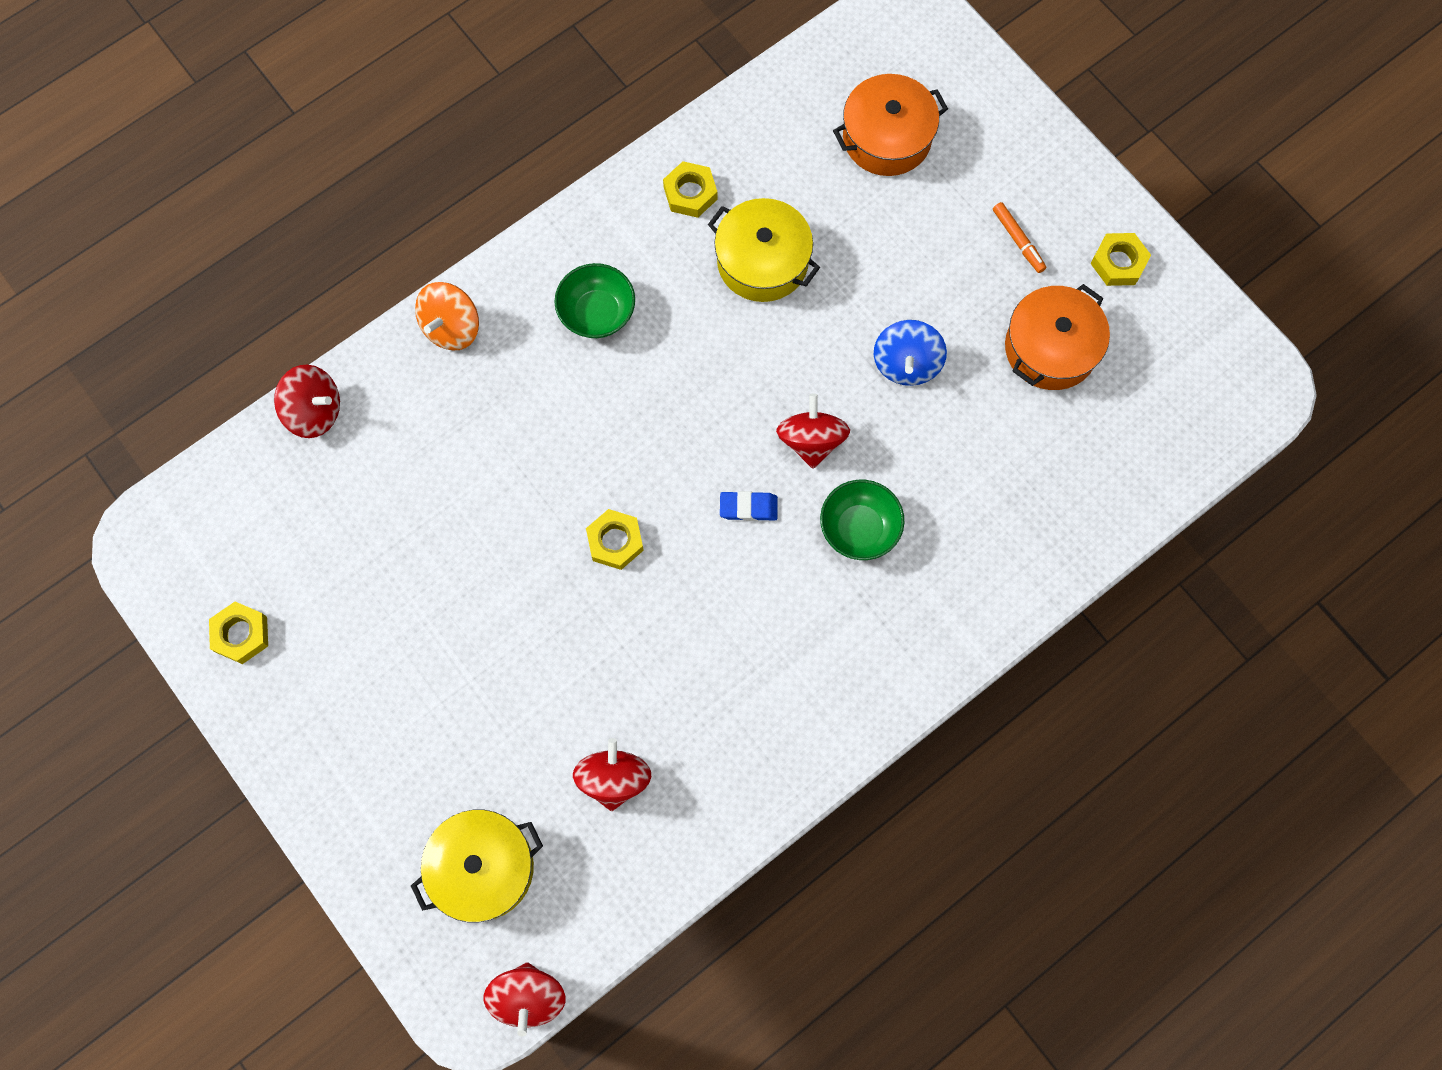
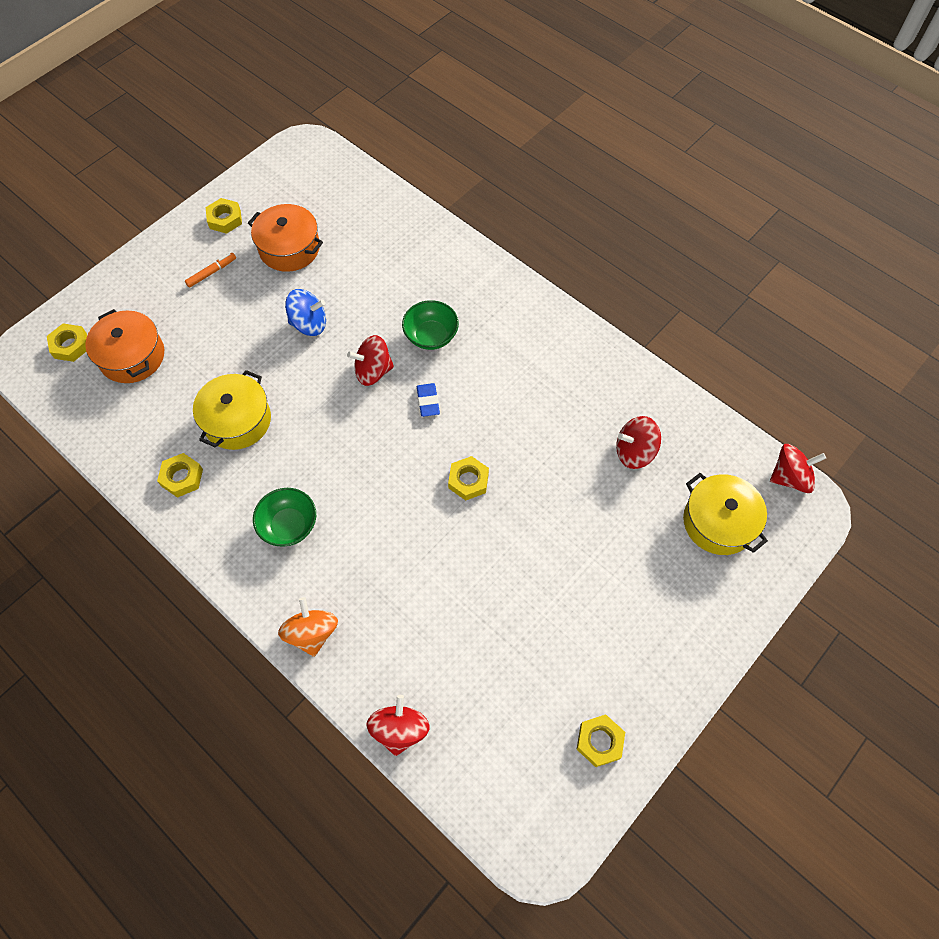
camera: 100 degrees left, 10 degrees down
orange spinning top [415,282,479,351] -> orange spinning top turned 120 degrees counterclockwise [278,597,338,657]
none -> yellow nut [47,324,87,362]

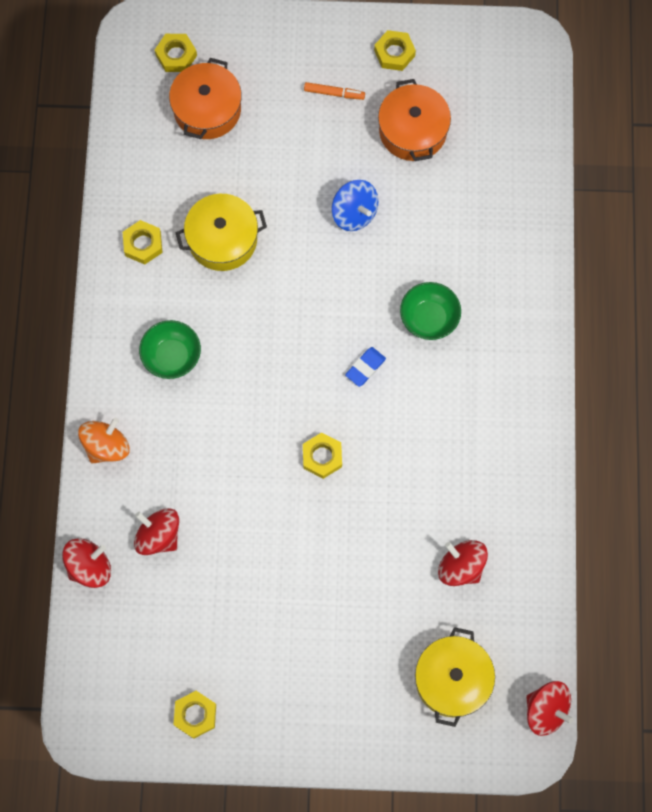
camera: 50 degrees right, 10 degrees up
red spinning top [347,335,394,386] -> red spinning top moved to [134,508,179,555]

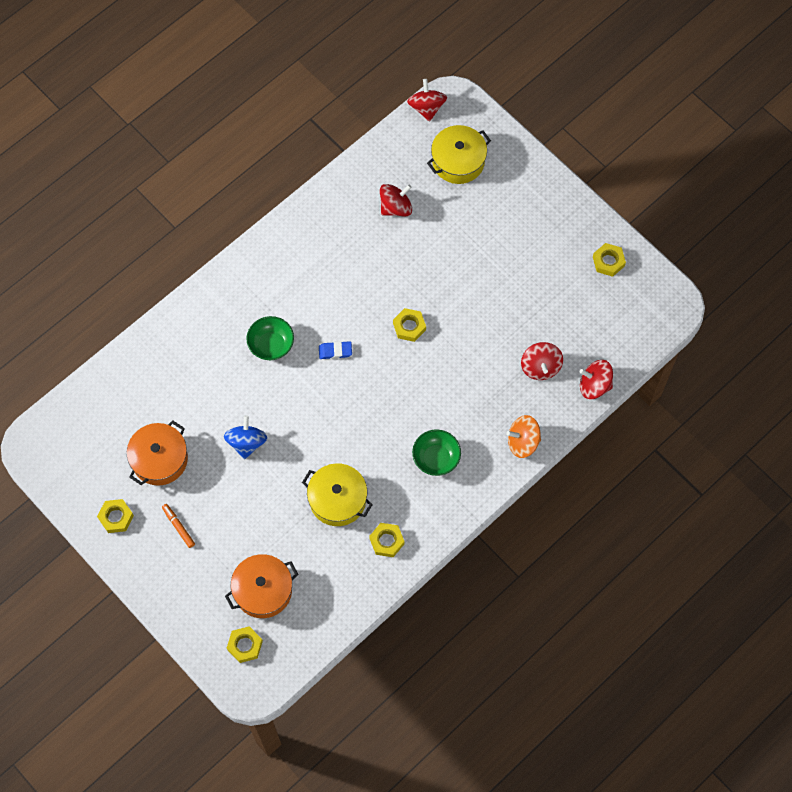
camera: 135 degrees left, 5 degrees down
red spinning top [438,540,488,586] -> red spinning top turned 120 degrees counterclockwise [380,184,412,217]

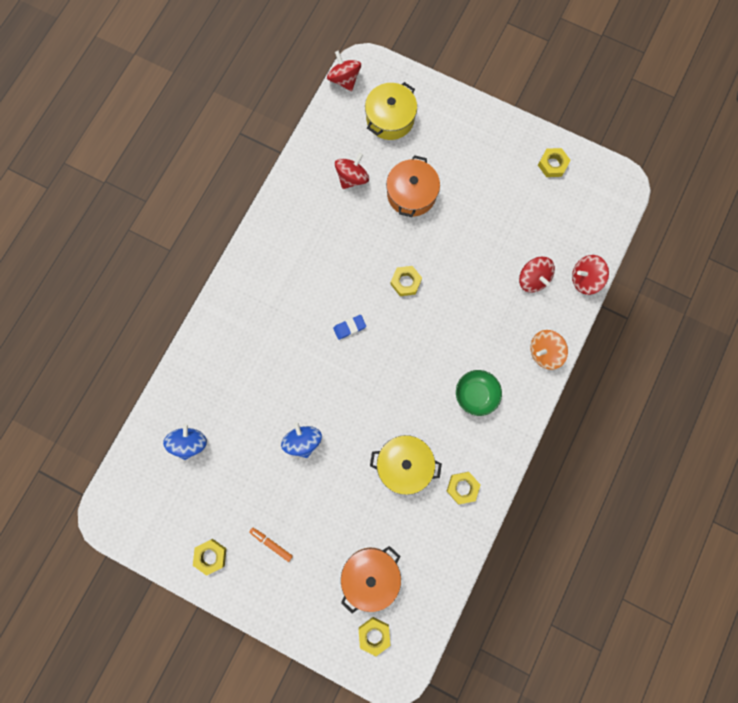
camera: 20 degrees left, 10 degrees up
orange pot [127,420,188,486] -> orange pot moved to [386,155,440,217]
green bowl [246,316,294,360] -> none
none -> blue spinning top [163,423,207,460]

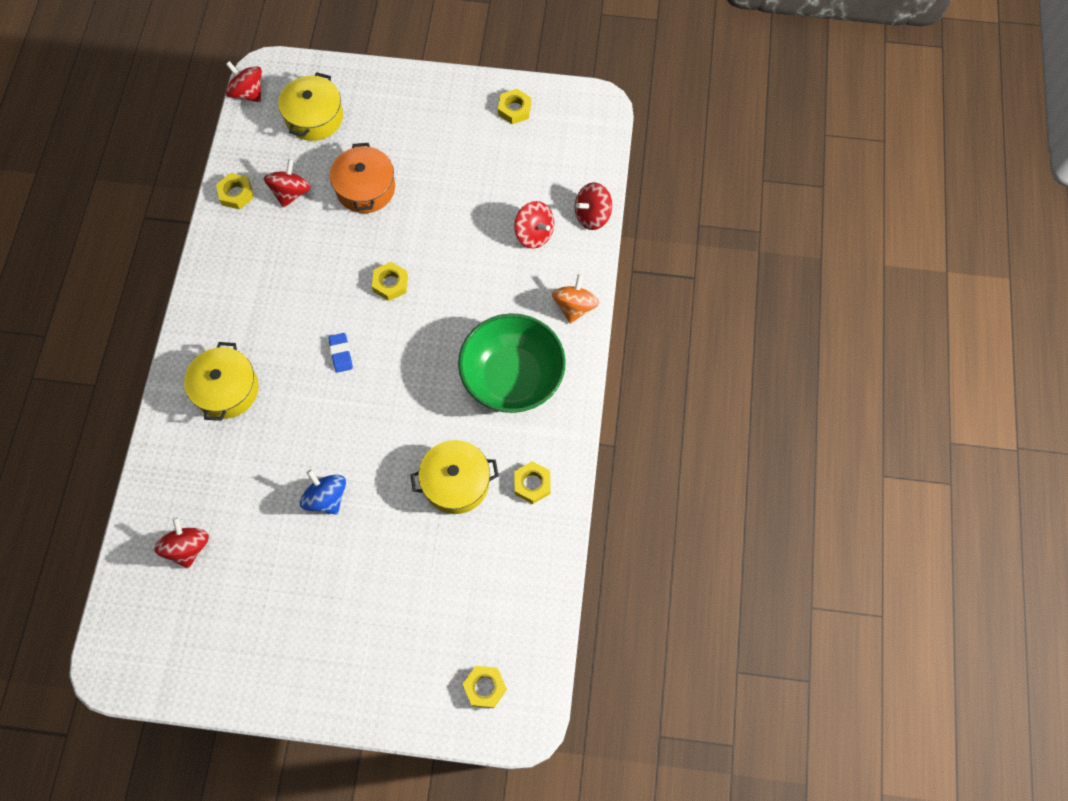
camera: 20 degrees left, 10 degrees down
blue spinning top [163,423,207,460] -> red spinning top [154,517,209,569]
yellow nut [193,539,226,576] -> yellow nut moved to [216,173,254,209]
orange marker [249,528,293,562] -> none
blue eraser [333,315,366,340] -> blue eraser turned 60 degrees counterclockwise [329,333,353,373]
orange pot [341,546,401,613] -> none
green bowl [456,370,502,416] -> green bowl [458,313,566,413], size x1.89
orange spinning top [531,330,568,370] -> orange spinning top turned 150 degrees clockwise [552,274,599,324]
none -> yellow pot [184,342,259,421]

